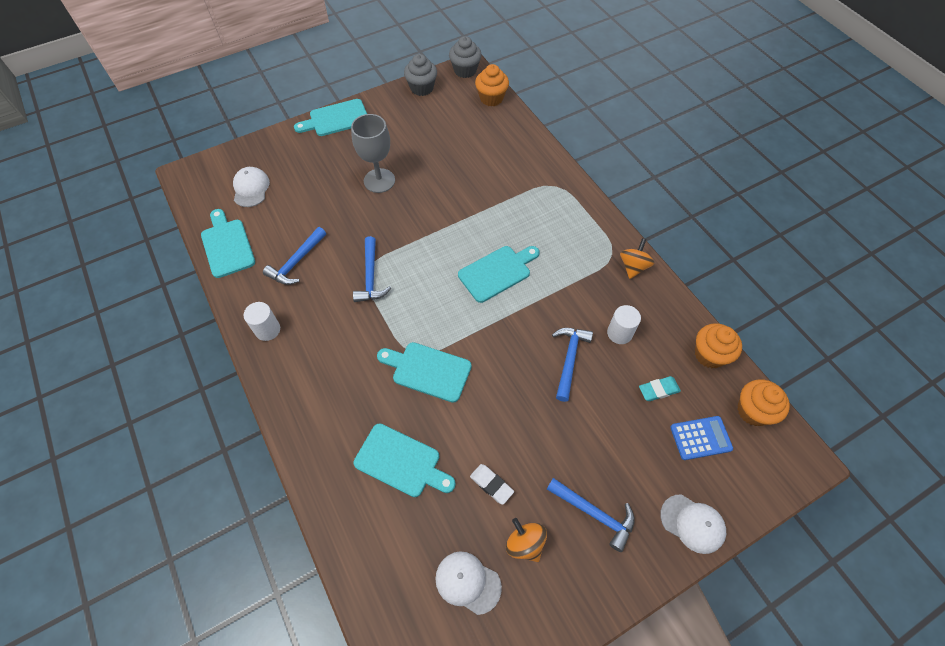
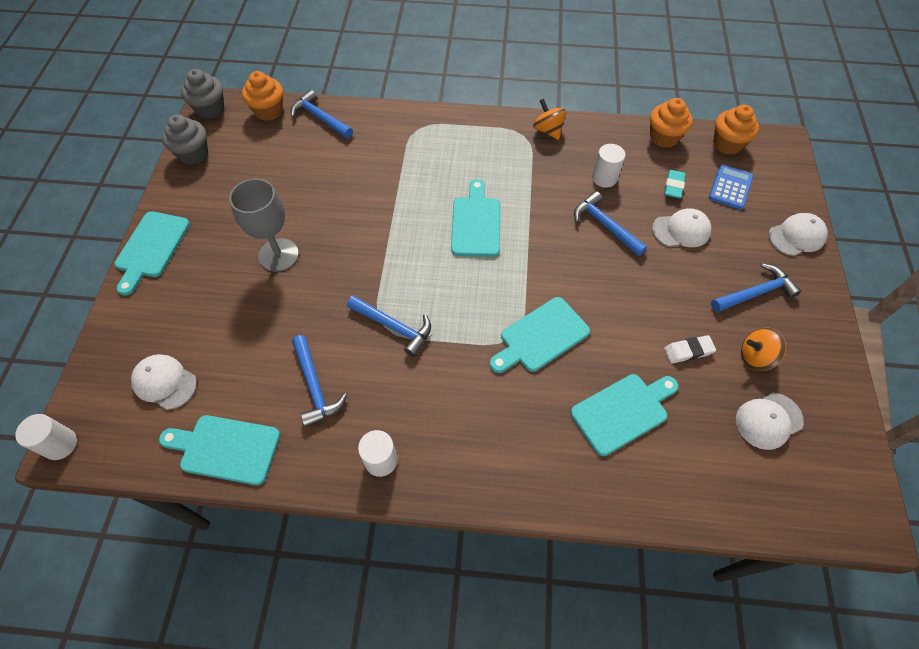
camera: 55 degrees left, 0 degrees up
none -> white cylinder [15,414,77,460]
none -> blue hammer [290,90,353,139]
none -> white cap [652,209,711,247]

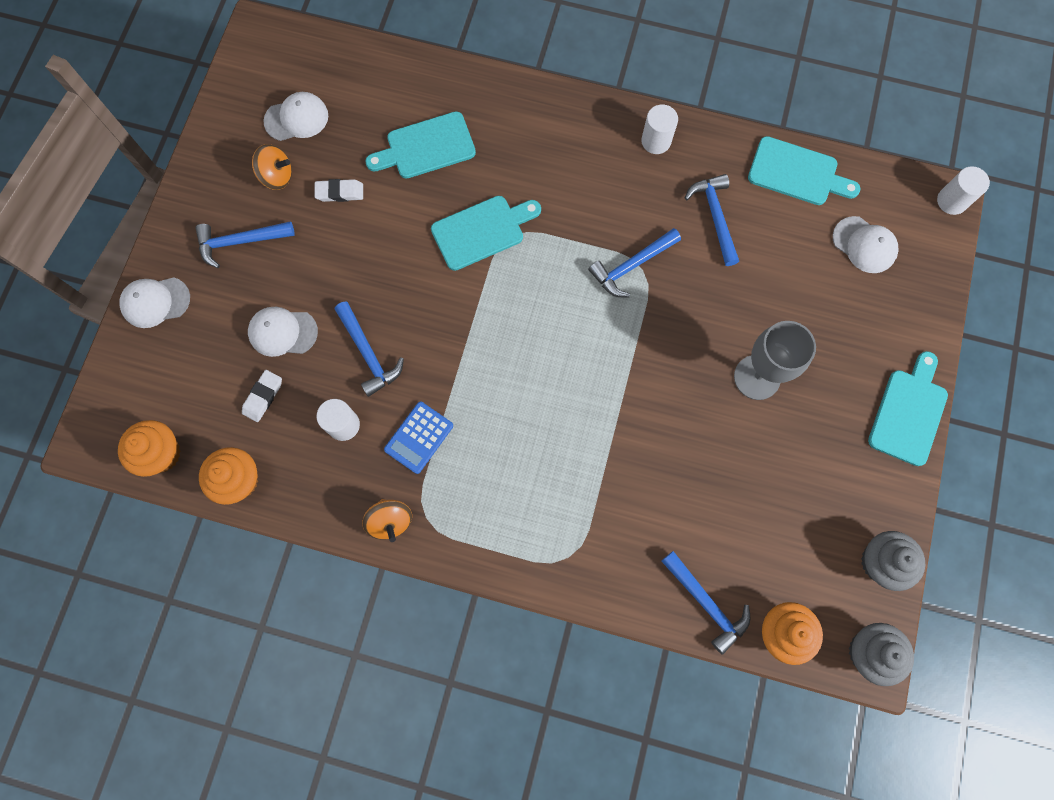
camera: 170 degrees left, 15 degrees up
blue hammer [347,295,431,357] -> blue hammer turned 75 degrees counterclockwise [588,228,681,297]
turquoise cutting board [451,179,500,257] -> none
turquoise eraser [664,170,686,199] -> white eraser [242,370,282,422]
blue calculator [709,165,753,210] -> blue calculator moved to [384,402,453,474]

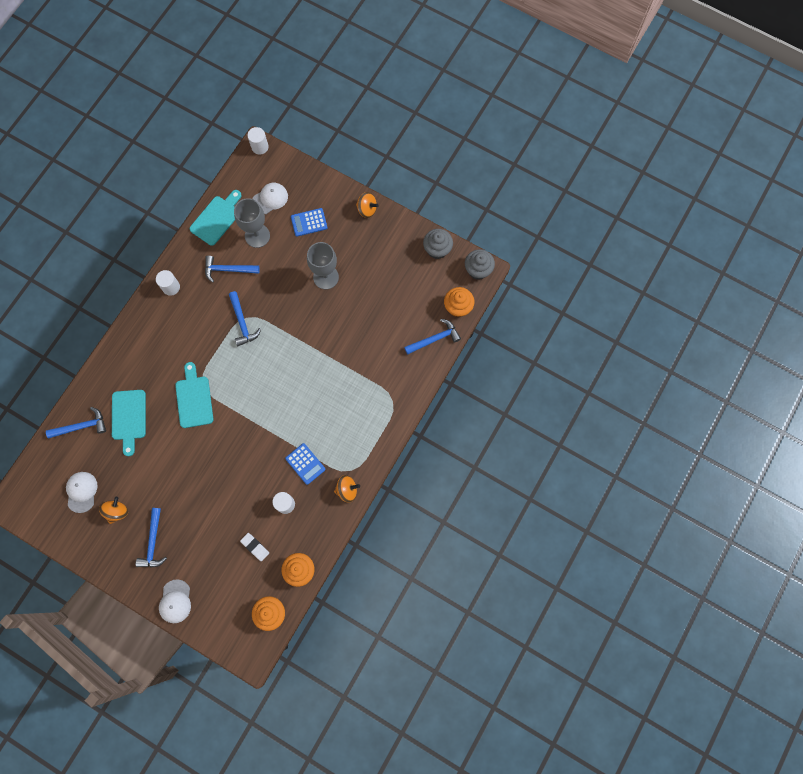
camera: 75 degrees left, 0 degrees up
white cap [248,307,318,357] -> none
white eraser [314,179,363,202] -> none
blue hammer [335,301,404,397] -> blue hammer moved to [46,407,106,439]
turquoise cutting board [868,351,948,466] -> orange spinning top [356,192,379,218]
none -> grey goblet [234,198,270,248]
none -> blue calculator [291,208,328,237]

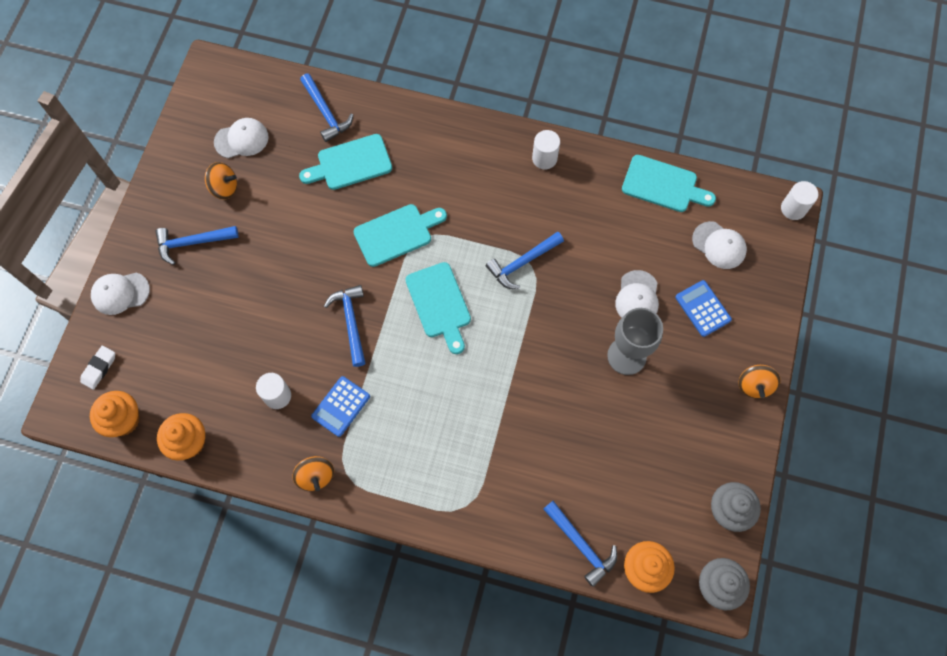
camera: 75 degrees right, 5 degrees down
blue hammer [205,256,260,283] -> blue hammer moved to [324,285,366,367]
grey goblet [234,198,270,248] -> none
white eraser [240,533,269,561] -> white eraser moved to [80,346,115,390]
none -> turquoise cutting board [405,262,471,354]
none -> white cap [615,270,659,318]

